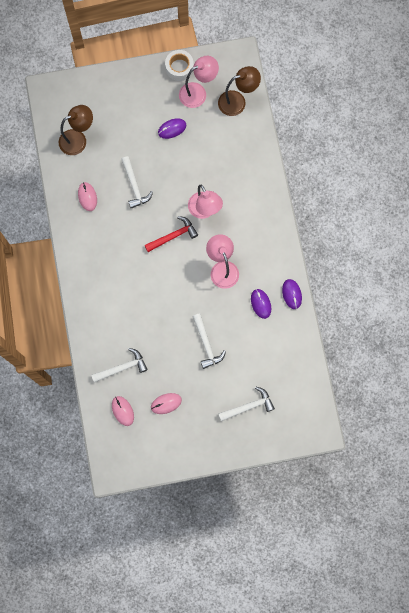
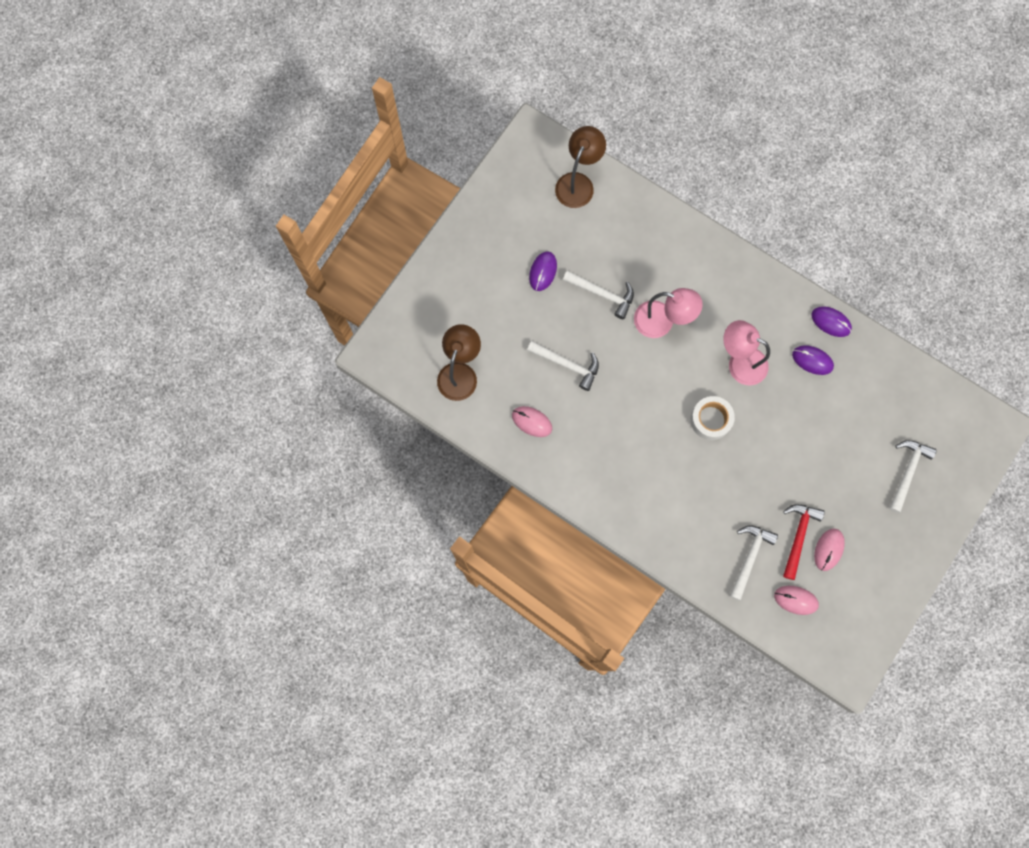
camera: 45 degrees left, 0 degrees up
red hammer [145,216,198,252] -> red hammer moved to [783,504,824,580]
white tape [165,50,194,81] -> white tape moved to [690,396,735,440]
pink lamp [179,56,219,108] -> none
white hammer [192,313,226,369] -> white hammer moved to [563,270,634,319]

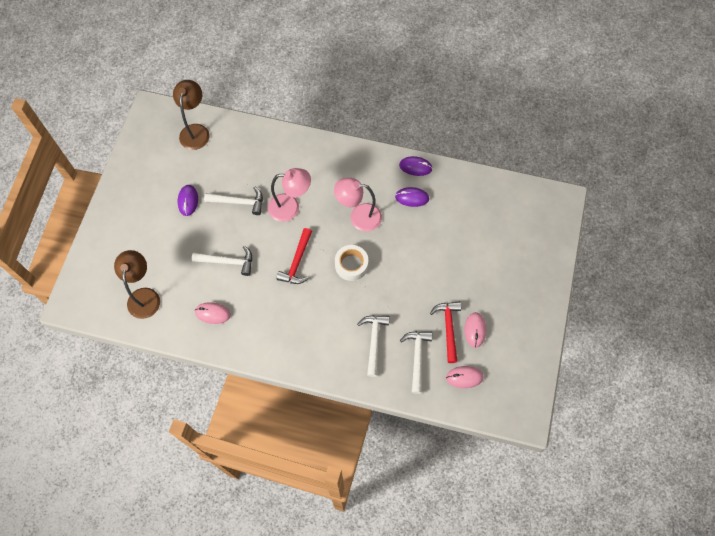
camera: 20 degrees left, 10 degrees down
white hammer [889,440,937,513] -> white hammer moved to [357,315,390,377]
none -> red hammer [276,228,312,284]

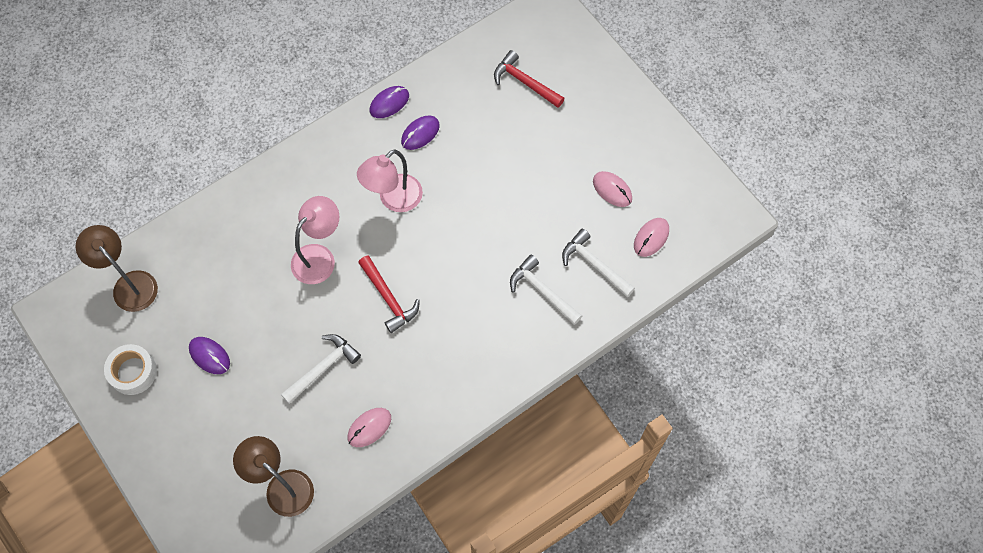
camera: 50 degrees left, 0 degrees up
white hammer [204,187,263,215] -> none
white tape [335,245,368,281] -> white tape moved to [104,344,157,395]
red hammer [430,302,461,363] -> red hammer moved to [494,50,565,108]

